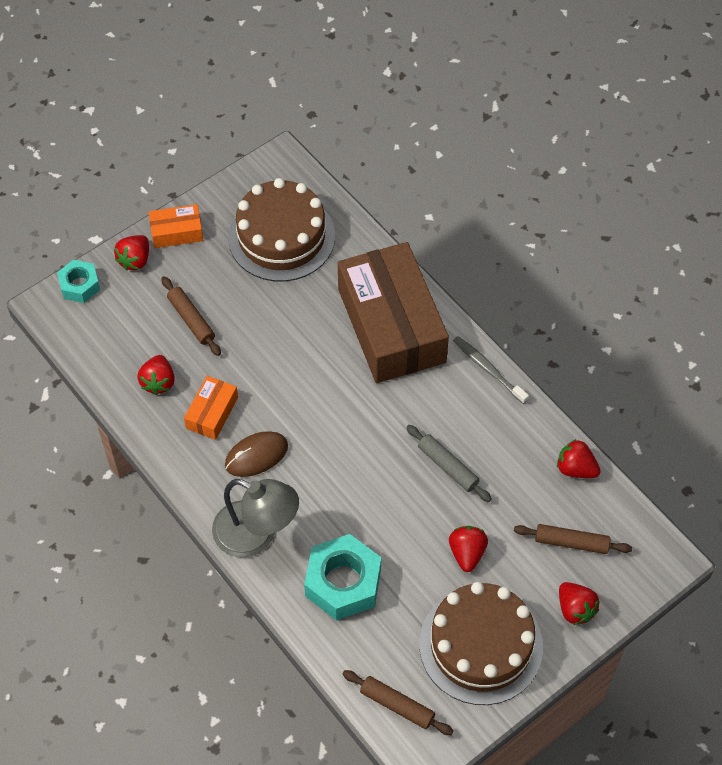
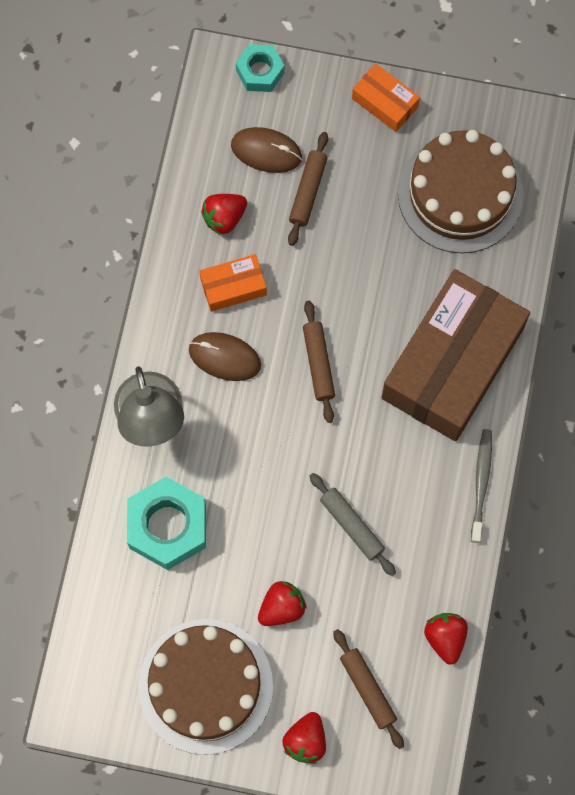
camera: 50 degrees right, 15 degrees up
red strawberry [114,235,149,270] -> none
brown rolling pin [343,670,454,735] -> brown rolling pin moved to [303,301,335,423]
grey rolling pin [406,425,492,502] -> grey rolling pin turned 45 degrees counterclockwise [309,473,396,576]
none -> brown mouse [231,127,302,173]

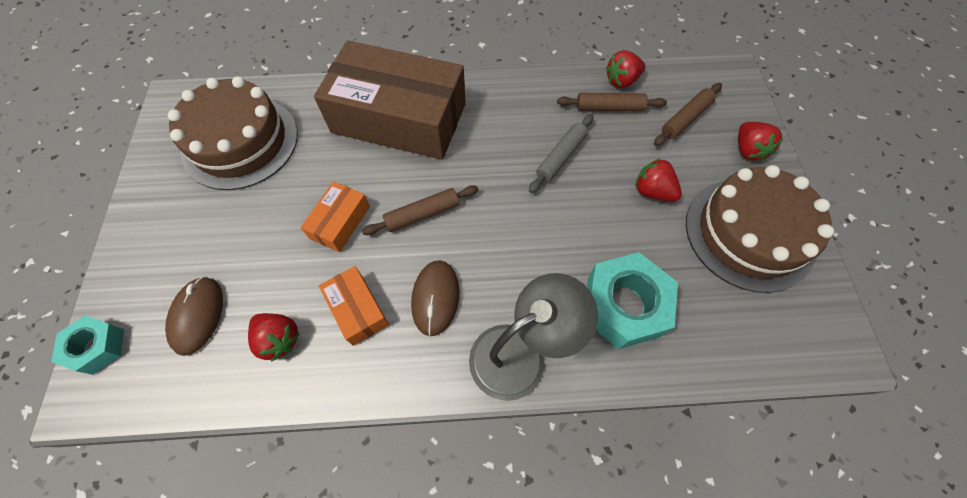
camera: 105 degrees left, 10 degrees down
red strawberry [283,712,326,764] -> red strawberry turned 75 degrees clockwise [738,122,784,162]
brown rolling pin [288,132,328,246] -> brown rolling pin moved to [557,93,667,111]
orange box [352,63,420,132] -> orange box moved to [300,181,370,252]
grey toothbrush [471,429,492,543] -> none

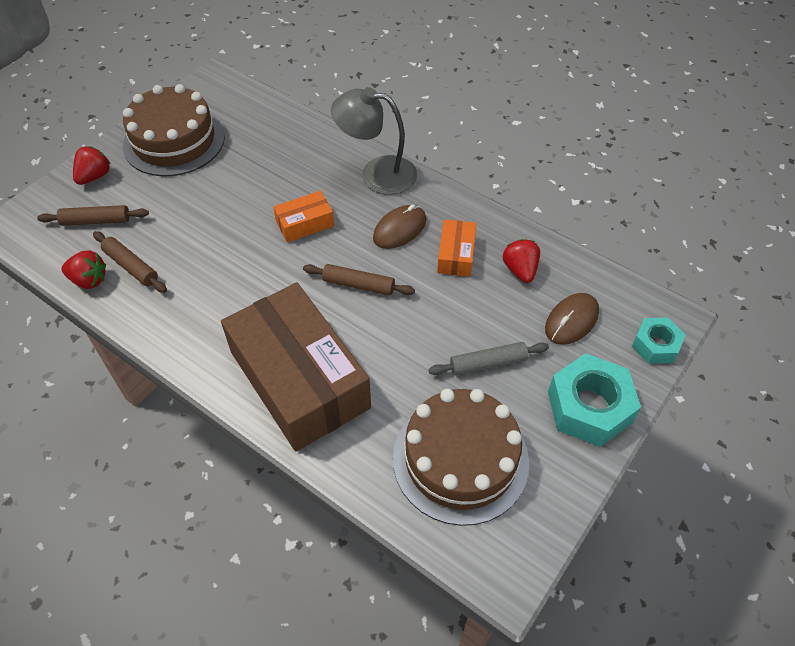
camera: 140 degrees left, 10 degrees down
orange box [300,181,370,252] -> orange box moved to [273,191,334,242]
grey rolling pin [529,114,594,193] -> grey rolling pin moved to [429,342,549,376]
turquoise nut [587,252,678,349] -> turquoise nut moved to [548,354,641,447]
red strawberry [635,158,682,202] -> none

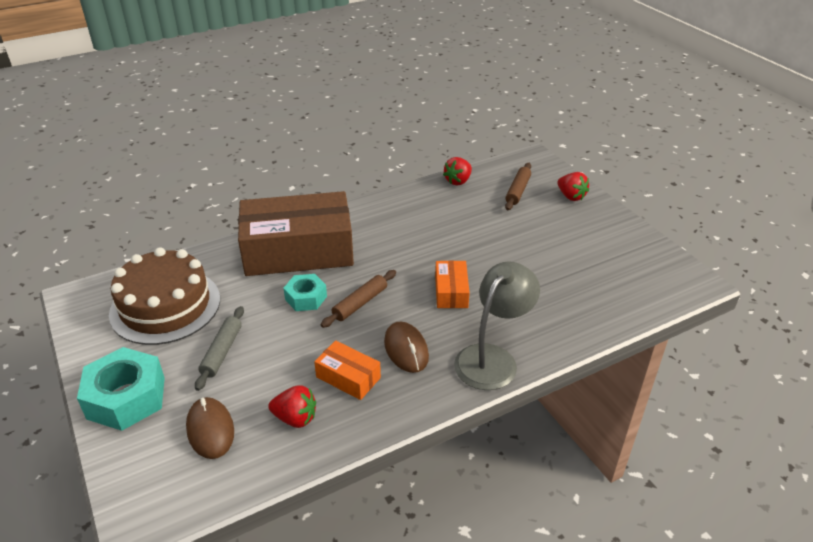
camera: 115 degrees right, 15 degrees down
brown rolling pin [93,231,167,293] -> none
brown cake [123,84,225,177] -> none
turquoise nut [632,318,686,364] -> turquoise nut moved to [283,274,327,311]

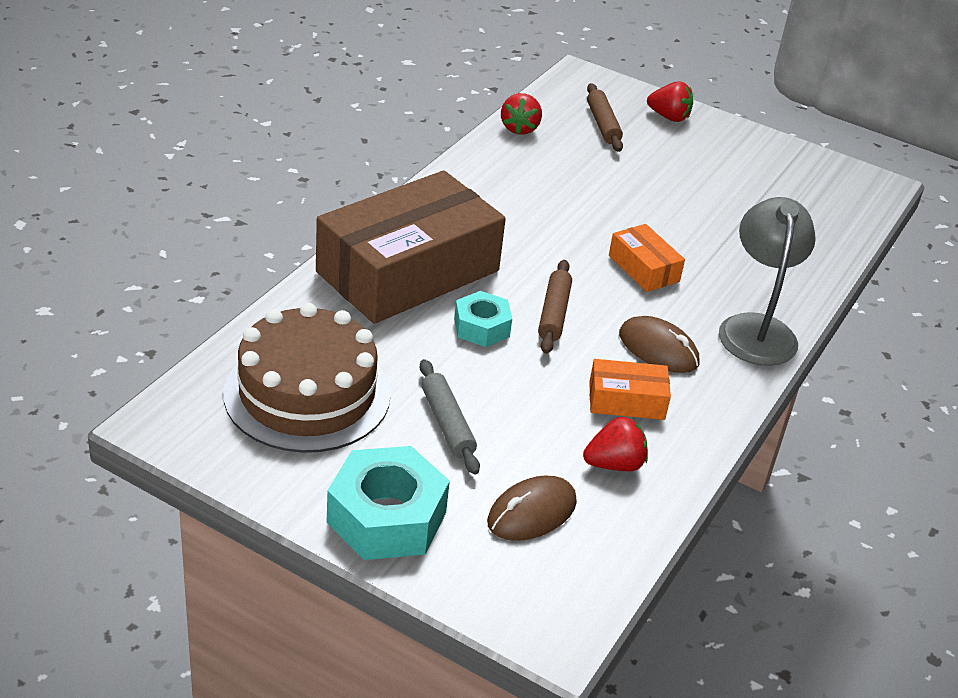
camera: 35 degrees left, 0 degrees up
brown mouse [186,397,234,459] -> brown mouse turned 75 degrees counterclockwise [487,476,577,541]

